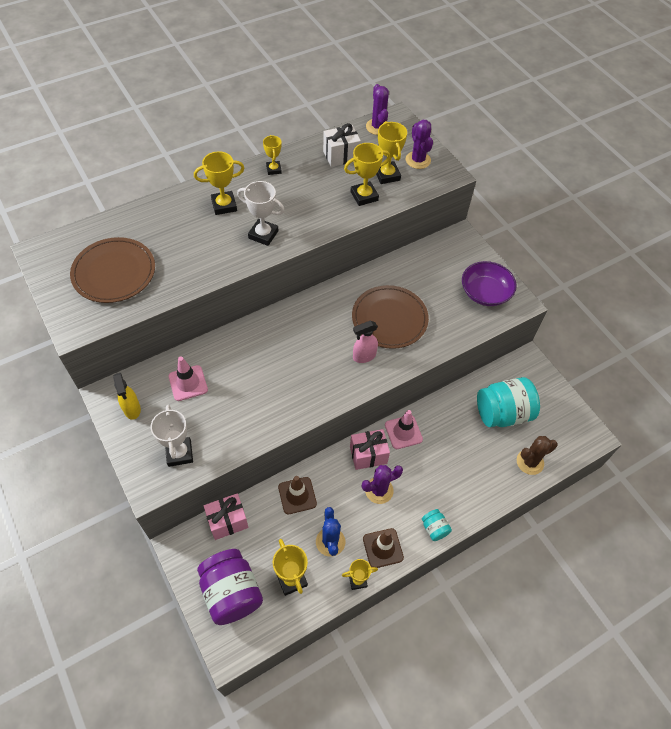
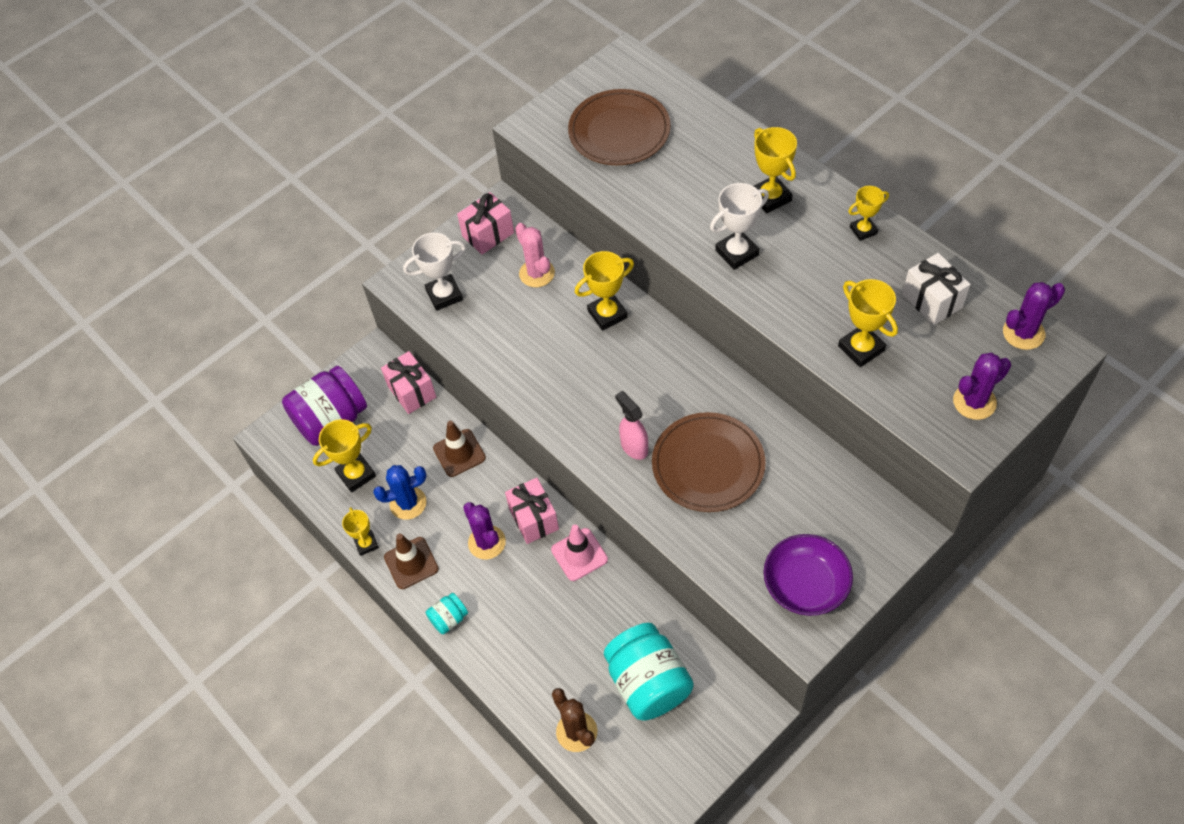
camera: 85 degrees right, 0 degrees up
yellow spray bottle [113,373,141,420] -> pink gift [457,192,514,255]
pink traffic cone [169,357,208,401] -> pink cactus [515,223,555,287]
white trophy [237,181,285,246] -> white trophy turned 45 degrees clockwise [710,183,769,270]
yellow trophy [376,121,407,184] -> yellow trophy moved to [575,251,634,331]

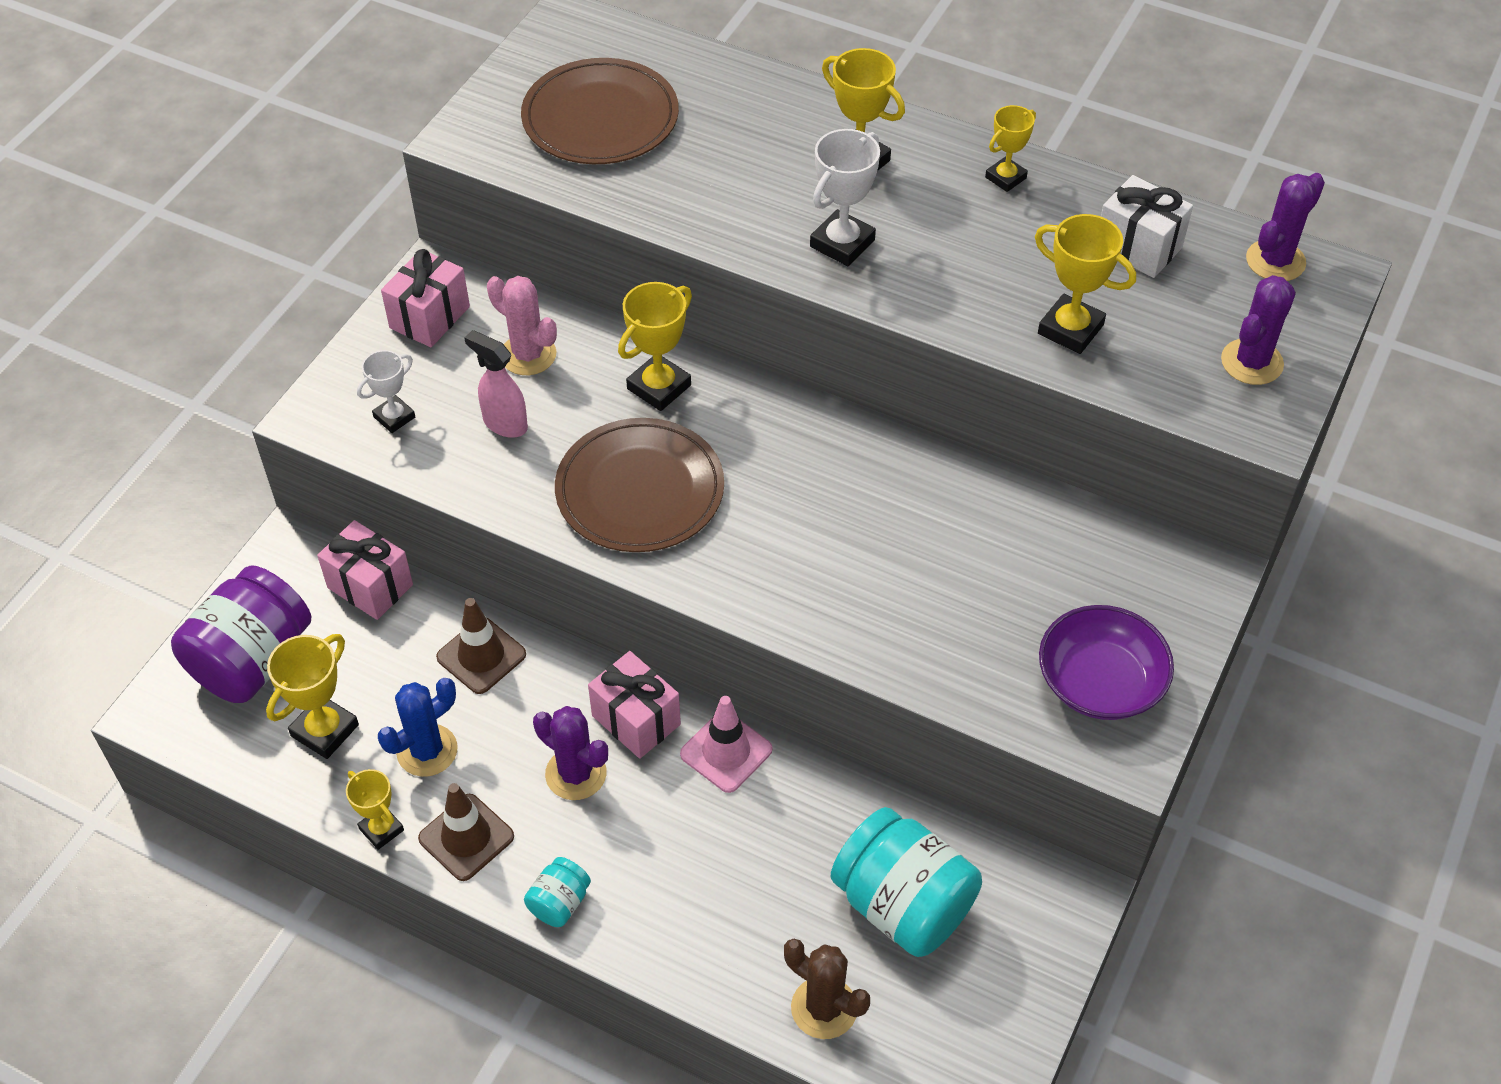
camera: 25 degrees left, 5 degrees down
white trophy [403,233,466,311] -> white trophy [357,350,415,433], size x0.65
pink spray bottle [615,391,648,460] -> pink spray bottle moved to [464,330,528,438]
brown plate [652,412,766,512] -> brown plate moved to [555,418,724,552]

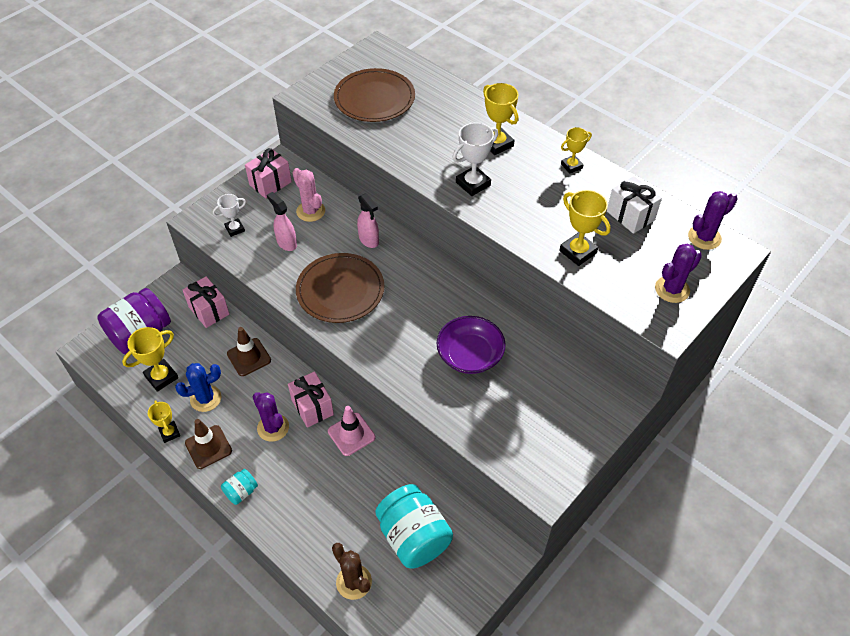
camera: 15 degrees right, 0 degrees up
yellow trophy [618,282,692,411] -> pink spray bottle [357,193,379,248]
purple bowl [1039,605,1174,720] -> purple bowl moved to [436,316,505,374]

